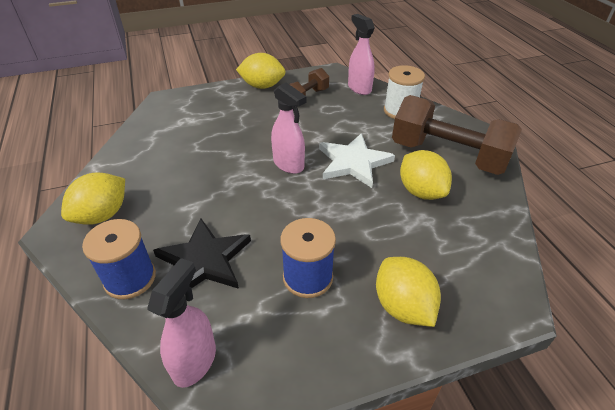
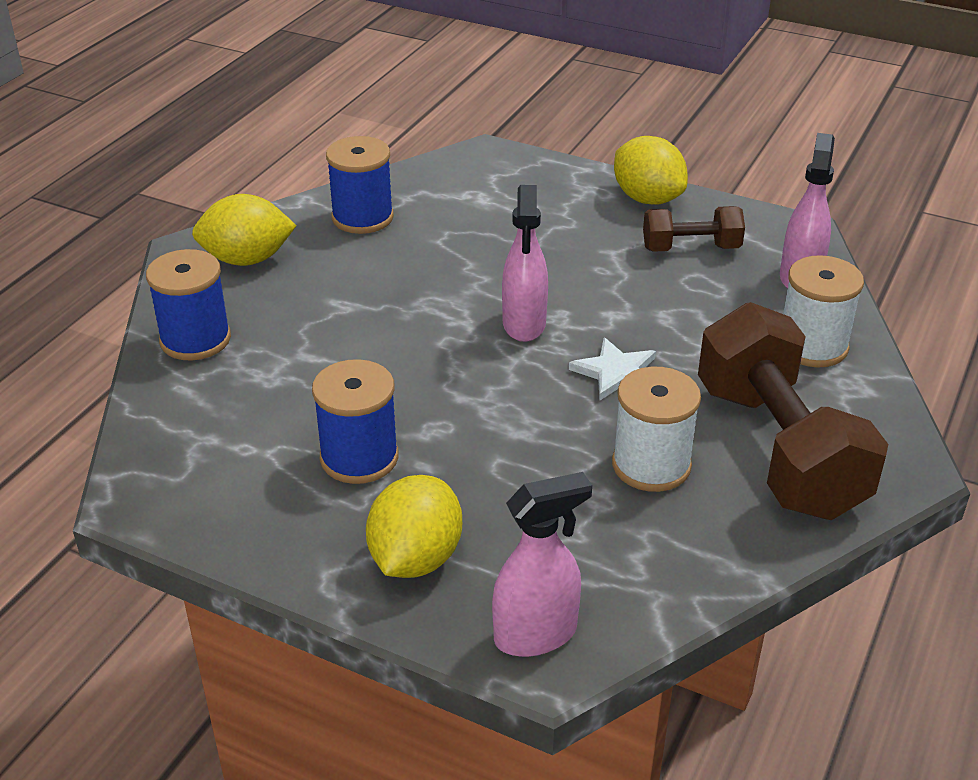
camera: 45 degrees right, 5 degrees down
pink spray bottle [147,258,216,388] -> pink spray bottle moved to [492,472,592,657]
black star [153,219,251,289] -> none
white star [319,133,395,188] -> white star [569,338,656,401], size x0.62
yellow lemon [400,150,452,200] -> white spool [612,367,701,492]
none -> blue spool [326,136,394,234]

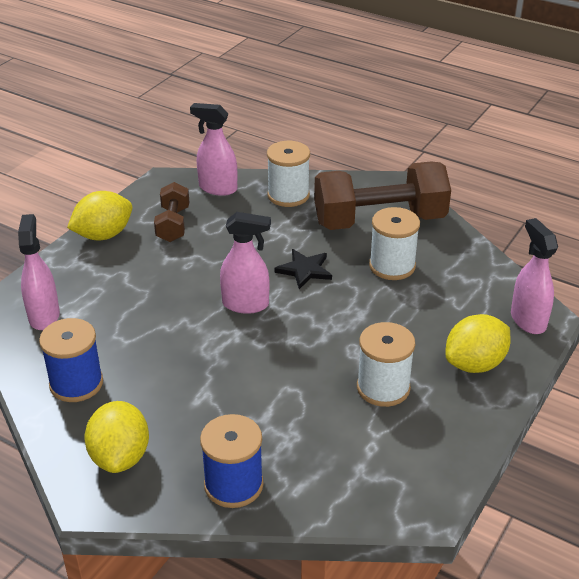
camera: 85 degrees left, 0 degrees up
blue spool [312,359,399,484] -> white spool [357,322,415,407]
yellow lemon [366,475,462,578] -> yellow lemon turned 60 degrees counterclockwise [445,314,511,373]
white star [569,338,656,401] -> black star [274,249,332,289]
none -> pink spray bottle [18,214,60,330]

